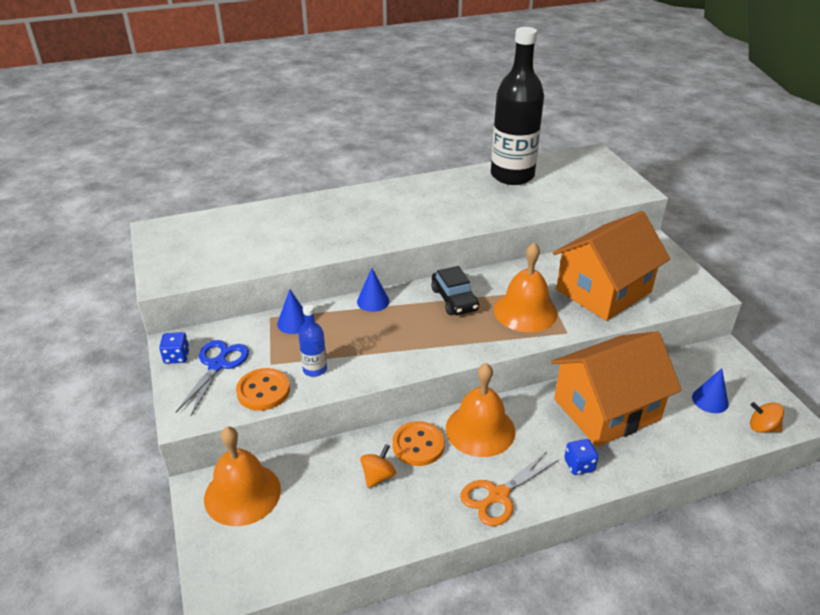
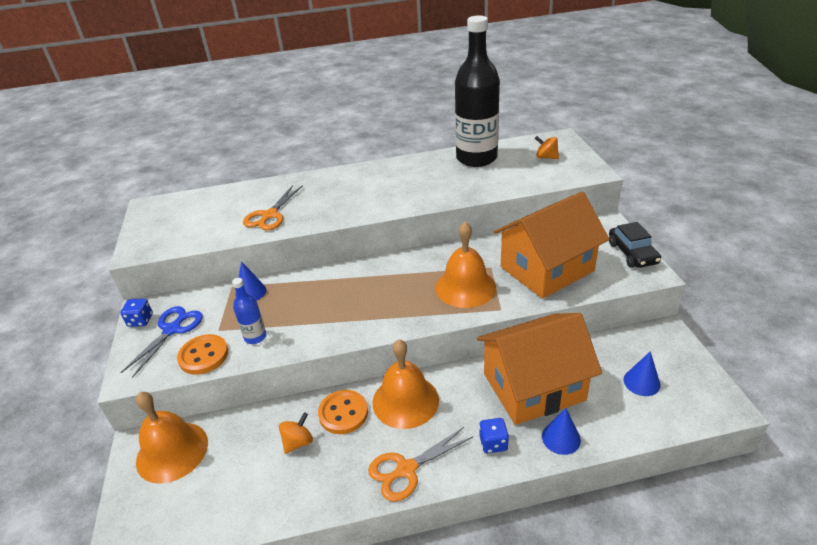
camera: 10 degrees right, 0 degrees up
blue cone [357,268,389,312] -> blue cone moved to [542,408,581,455]
black car [431,266,479,315] -> black car moved to [609,222,661,268]
orange spinning top [750,402,784,433] -> orange spinning top moved to [535,136,559,159]
none -> orange scissors [243,185,303,230]

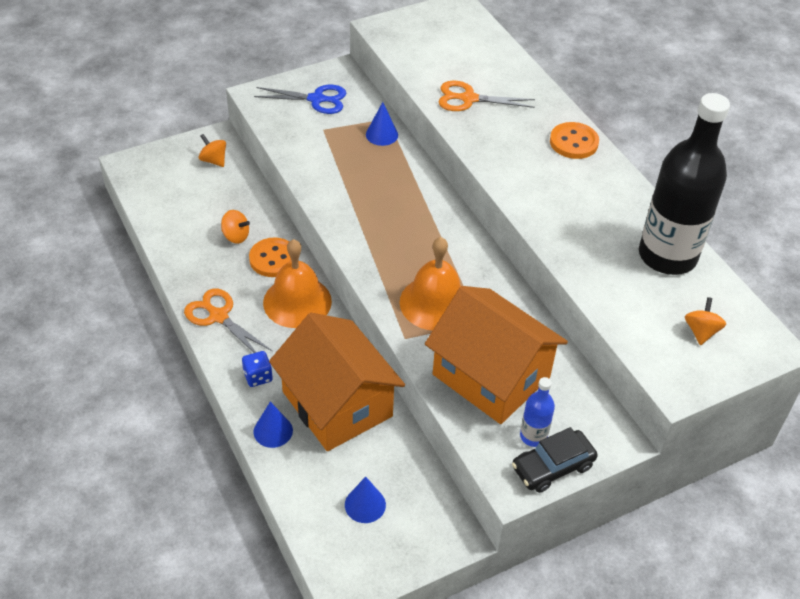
camera: 70 degrees right, 10 degrees up
blue dice [120,299,153,327] -> none
orange bell [136,392,208,484] -> orange spinning top [199,134,226,167]
orange button [177,334,228,375] -> orange button moved to [550,122,599,159]
blue bottle [232,278,266,344] -> blue bottle moved to [520,377,555,447]

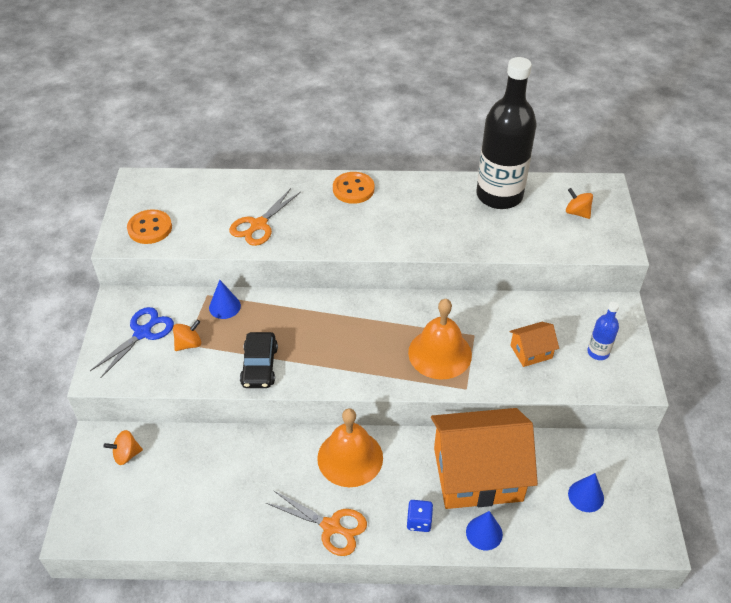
camera: 60 degrees left, 0 degrees up
orange scissors [184,289,272,353] -> orange scissors turned 135 degrees counterclockwise [266,490,367,556]
orange spinning top [221,210,250,244] -> orange spinning top moved to [173,320,201,351]
orange button [249,237,291,277] -> orange button moved to [127,209,172,244]
orange house [425,286,568,424] -> orange house [509,322,559,367], size x0.44
black car [512,427,598,493] -> black car moved to [240,332,278,388]

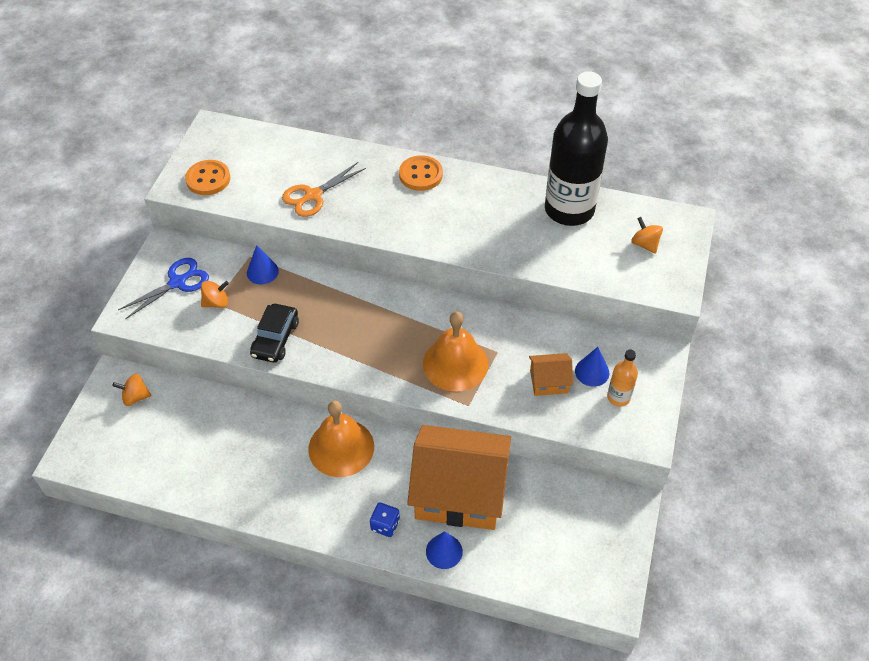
camera: 15 degrees right, 5 degrees up
orange scissors [266,490,367,556] -> none
blue cone [568,473,604,512] -> blue cone moved to [575,347,609,387]
blue bottle [587,302,619,360] -> orange bottle [607,350,638,406]

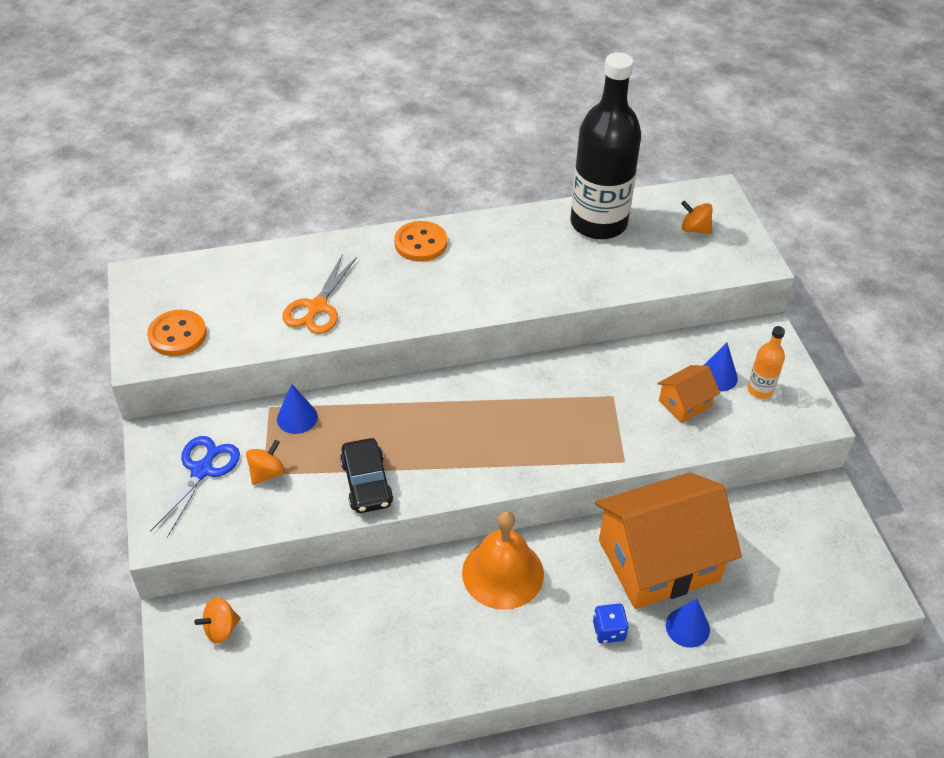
camera: 30 degrees left, 5 degrees down
orange bell [423,311,488,392] -> none

